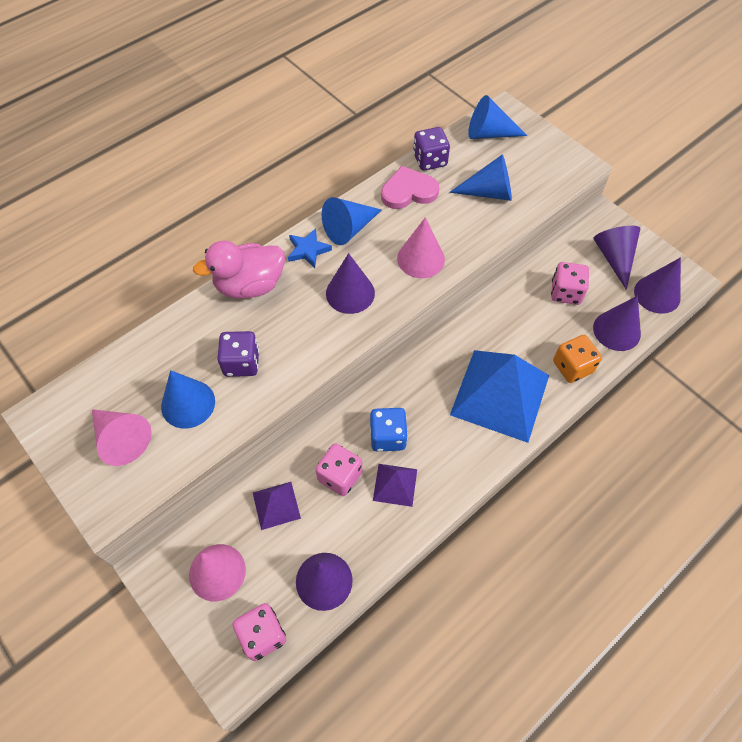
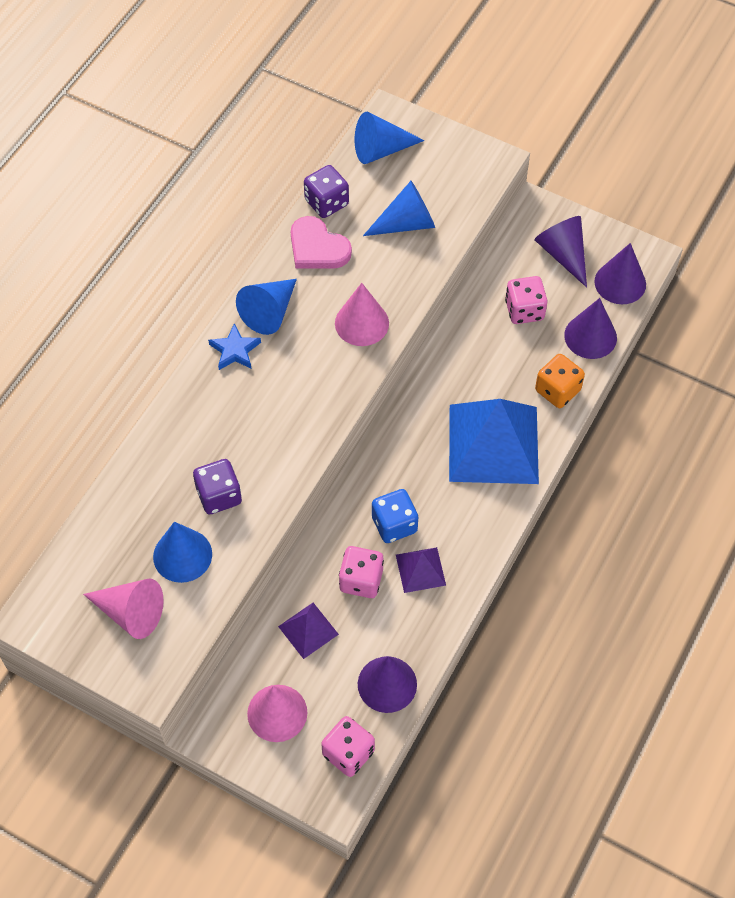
camera: 20 degrees left, 0 degrees up
pink duck [193,241,285,298] -> none
purple cone [326,253,375,314] -> none
pink heart [381,166,439,209] -> pink heart turned 105 degrees counterclockwise [291,216,352,269]

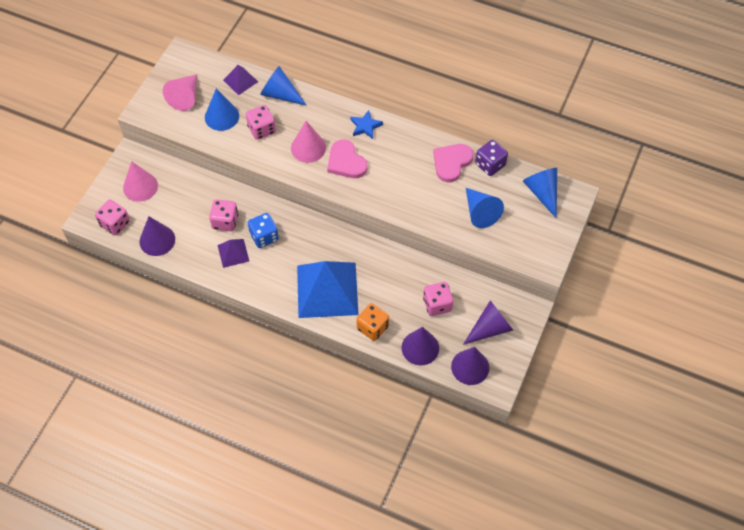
camera: 85 degrees right, 0 degrees up
purple dice [193,459,242,514] -> pink dice [246,105,276,140]
blue cone [236,279,297,335] -> blue cone moved to [260,66,307,106]
purple pyramid [278,603,339,659] -> purple pyramid moved to [223,65,258,95]
pink cone [335,283,389,346] -> pink cone moved to [291,121,326,163]
none -> pink heart [327,140,367,178]

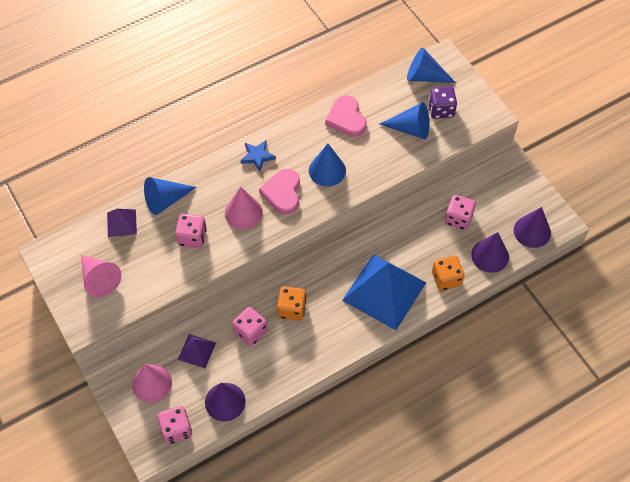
camera: 55 degrees left, 0 degrees up
blue cone [205,89,239,131] -> blue cone moved to [309,144,346,186]
purple pyramid [217,239,249,268] -> purple pyramid moved to [178,334,216,368]
blue dice [248,213,279,248] -> orange dice [277,286,306,321]
pink heart [327,140,367,178] -> pink heart turned 90 degrees clockwise [259,169,300,215]
purple cone [463,300,513,345] -> none
purple dice [475,140,508,176] -> purple dice moved to [428,86,457,119]

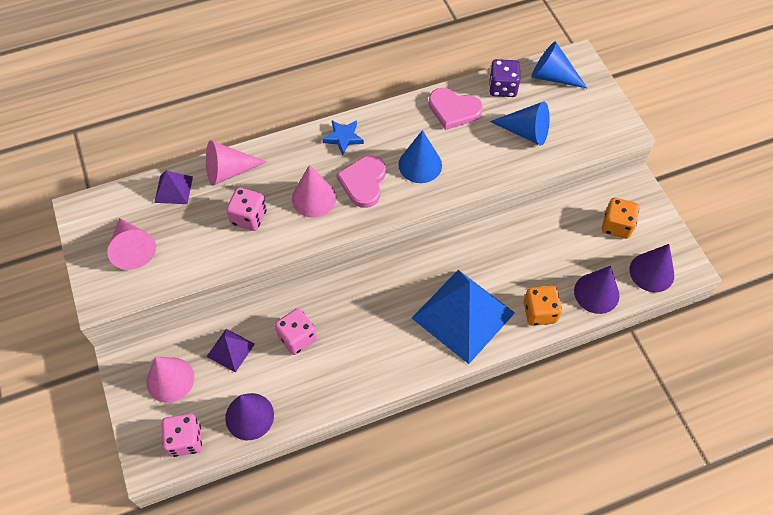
camera: 10 degrees right, 0 degrees up
blue cone [144,177,196,215] -> pink cone [206,141,267,186]
orange dice [277,286,306,321] -> orange dice moved to [602,198,639,239]
pink heart [325,95,367,137] -> pink heart turned 60 degrees counterclockwise [429,88,483,130]
purple dice [428,86,457,119] -> purple dice moved to [489,59,520,97]
pink dice [445,195,476,230] -> none

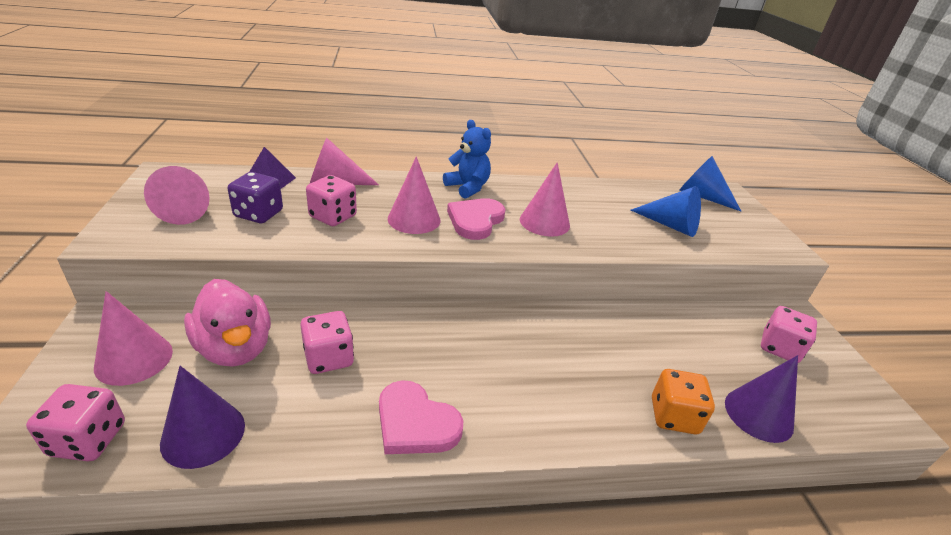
camera: 10 degrees right, 25 degrees down
purple pyramid [206,329,255,373] -> pink duck [184,279,271,367]
blue star [322,120,364,156] -> blue teddy bear [443,120,491,199]
blue cone [398,130,442,183] -> pink cone [520,162,570,237]
blue pyramid [412,270,515,364] -> none
pink heart [429,88,483,130] -> pink heart moved to [379,381,463,454]
purple dice [489,59,520,97] -> purple dice moved to [227,172,283,223]
orange dice [602,198,639,239] -> pink dice [761,306,817,363]
purple cone [629,244,674,292] -> none

